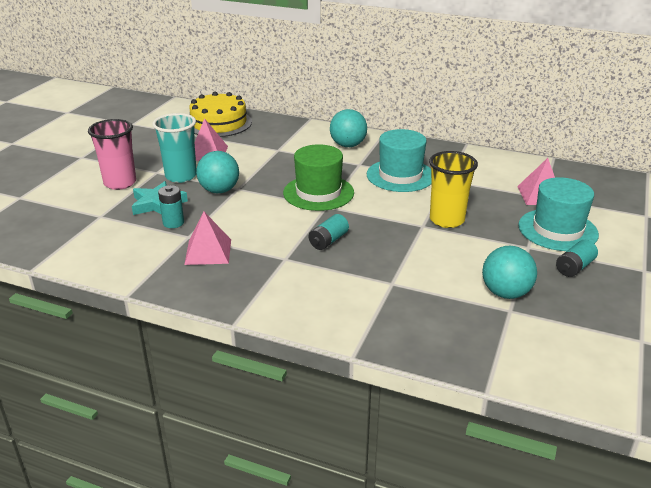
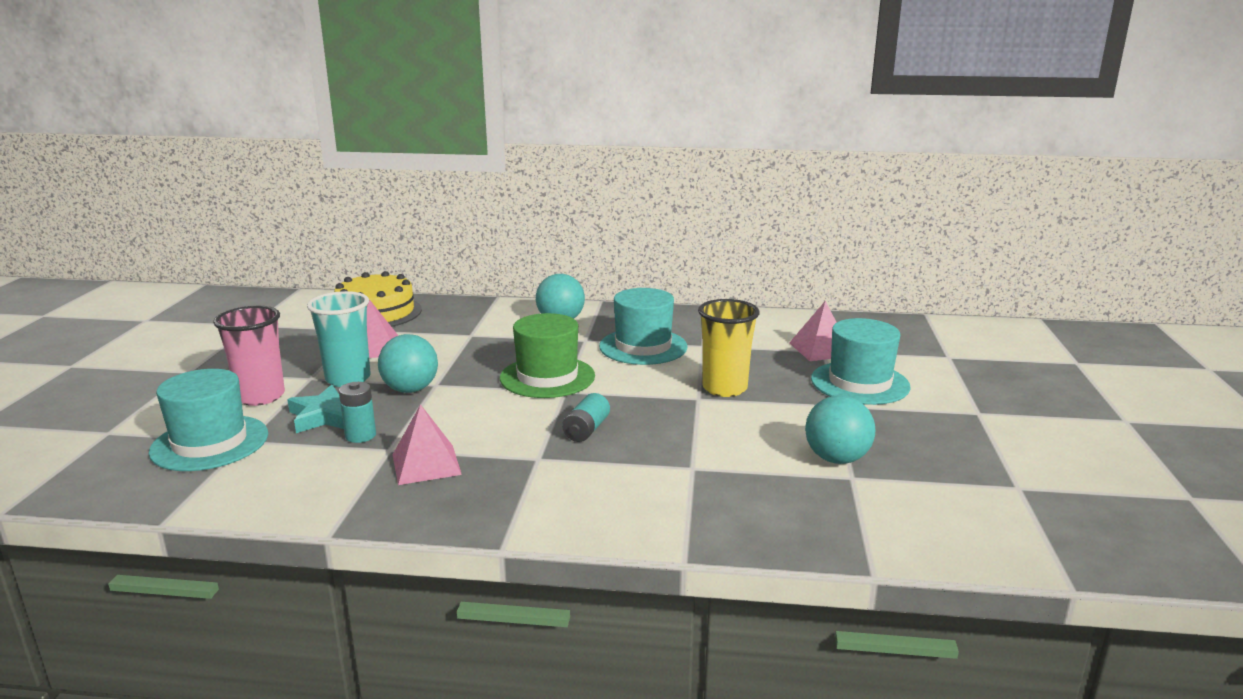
camera: 15 degrees left, 10 degrees down
turquoise battery [556,240,598,277] -> none
none -> turquoise hat [149,369,268,471]

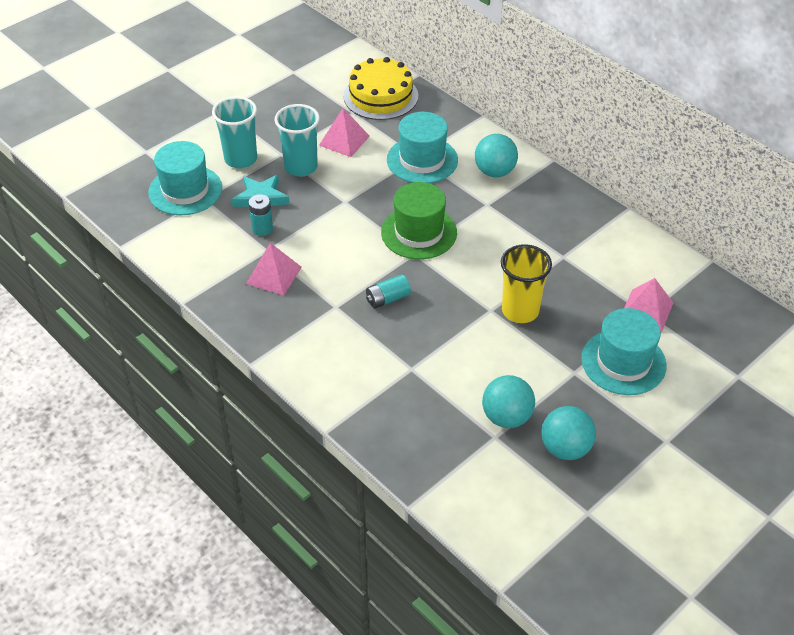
camera: 40 degrees right, 25 degrees up
pink cup [213,306,285,406] -> turquoise cup [212,96,257,169]
turquoise ball [378,334,438,393] -> turquoise ball moved to [541,406,596,460]
turquoise hat [599,288,688,365] -> turquoise hat moved to [387,112,458,183]

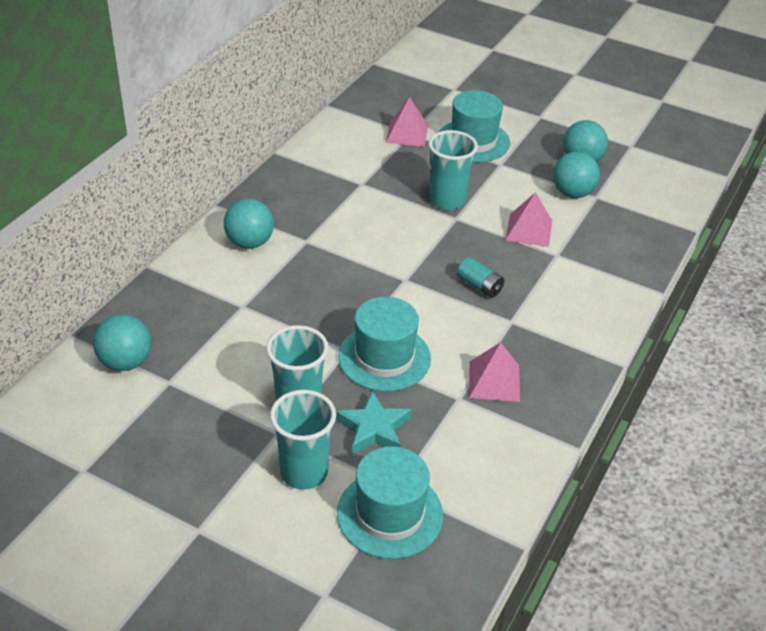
camera: 110 degrees left, 5 degrees down
turquoise battery [248,194,273,236] -> none
pink pyramid [319,108,370,157] -> pink pyramid moved to [505,192,552,247]
yellow cake [344,57,418,120] -> turquoise ball [93,314,151,371]
green hat [381,182,457,259] -> none
turquoise hat [387,112,458,183] -> turquoise hat moved to [338,297,431,392]
yellow cup [501,244,552,323] -> turquoise cup [428,130,478,210]

